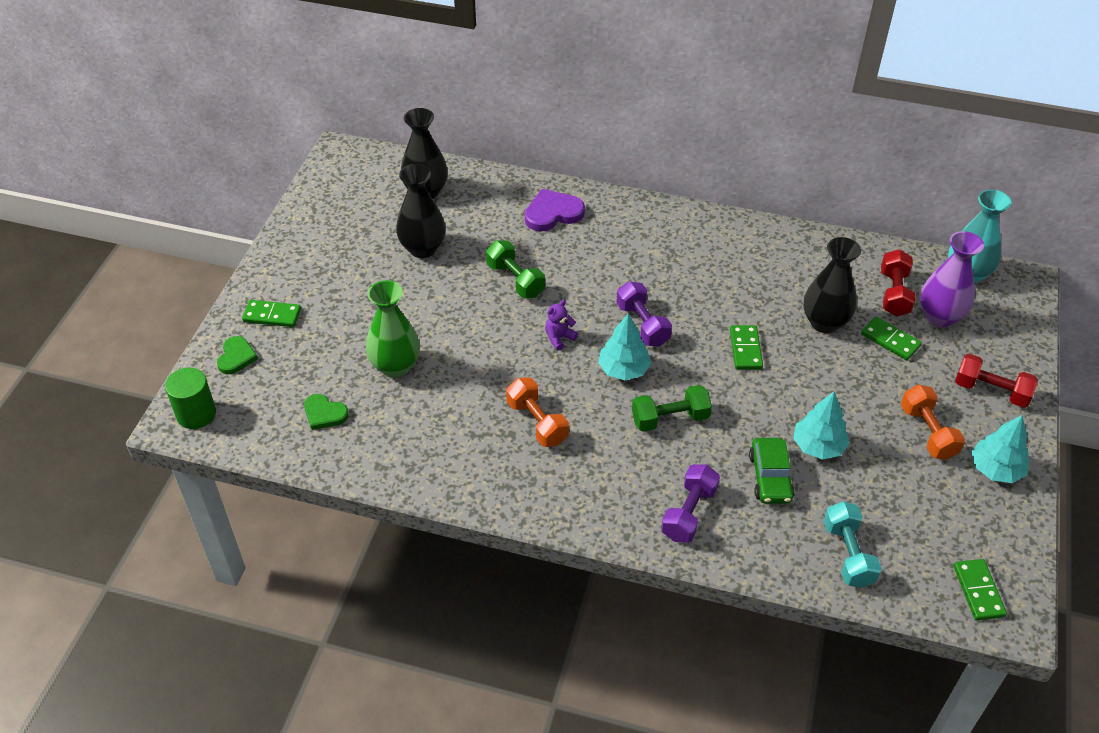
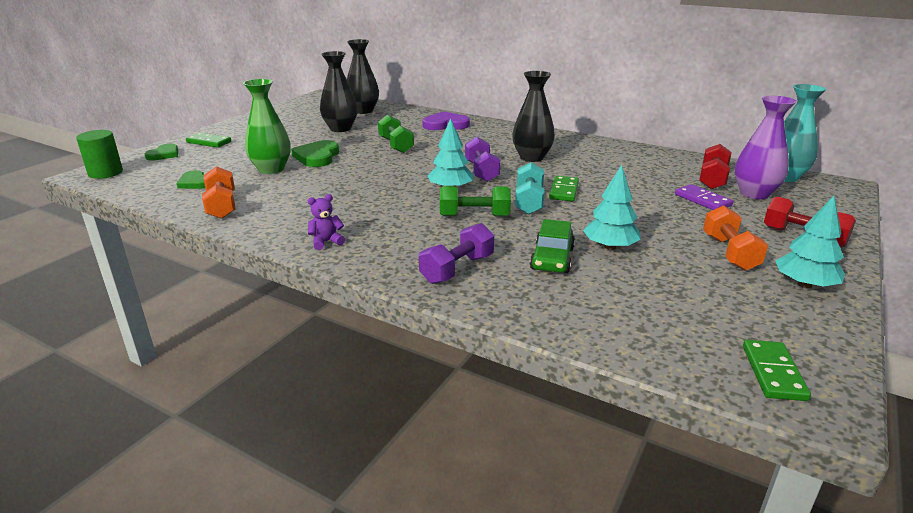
camera: 15 degrees right, 20 degrees down
orange dumbbell [506,378,569,447] -> orange dumbbell moved to [202,166,235,219]
purple teddy bear [545,300,578,351] -> purple teddy bear moved to [308,194,345,250]
black vase [804,237,861,333] -> black vase moved to [512,71,555,162]
turquoise dumbbell [824,502,881,588] -> turquoise dumbbell moved to [515,162,544,214]
green domino [861,316,922,360] -> purple domino [675,184,733,210]
none -> green heart [291,140,339,167]

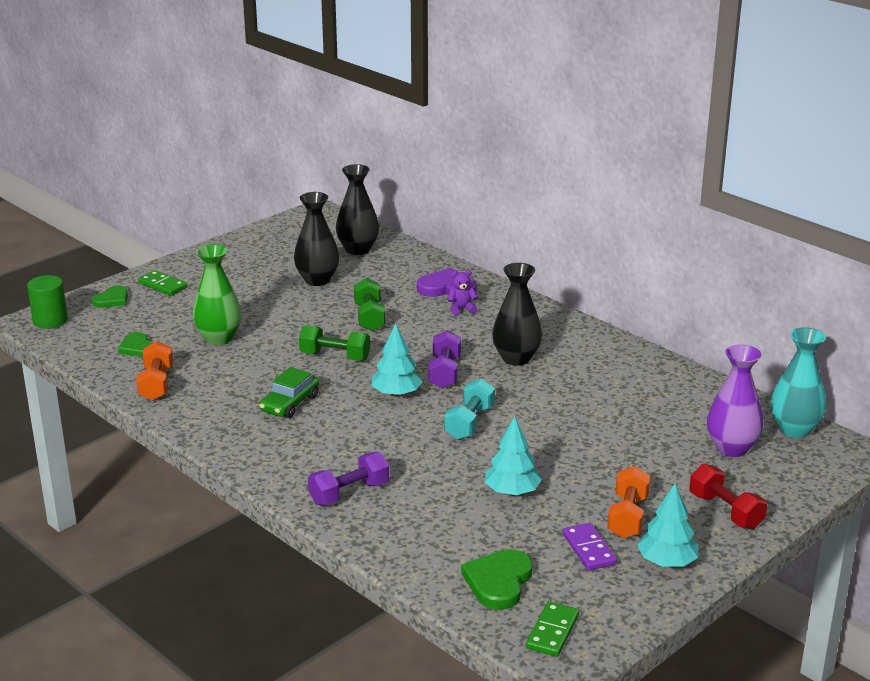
camera: 15 degrees right, 0 degrees up
green heart [291,140,339,167] -> green heart moved to [461,549,533,610]
purple teddy bear [308,194,345,250] -> purple teddy bear moved to [448,270,478,315]
green dumbbell [440,186,511,217] -> green dumbbell moved to [299,325,370,361]
green car [530,219,575,273] -> green car moved to [259,367,319,418]
green domino [549,176,579,201] -> none
purple domino [675,184,733,210] -> purple domino moved to [563,523,617,570]
red dumbbell [699,144,731,189] -> none

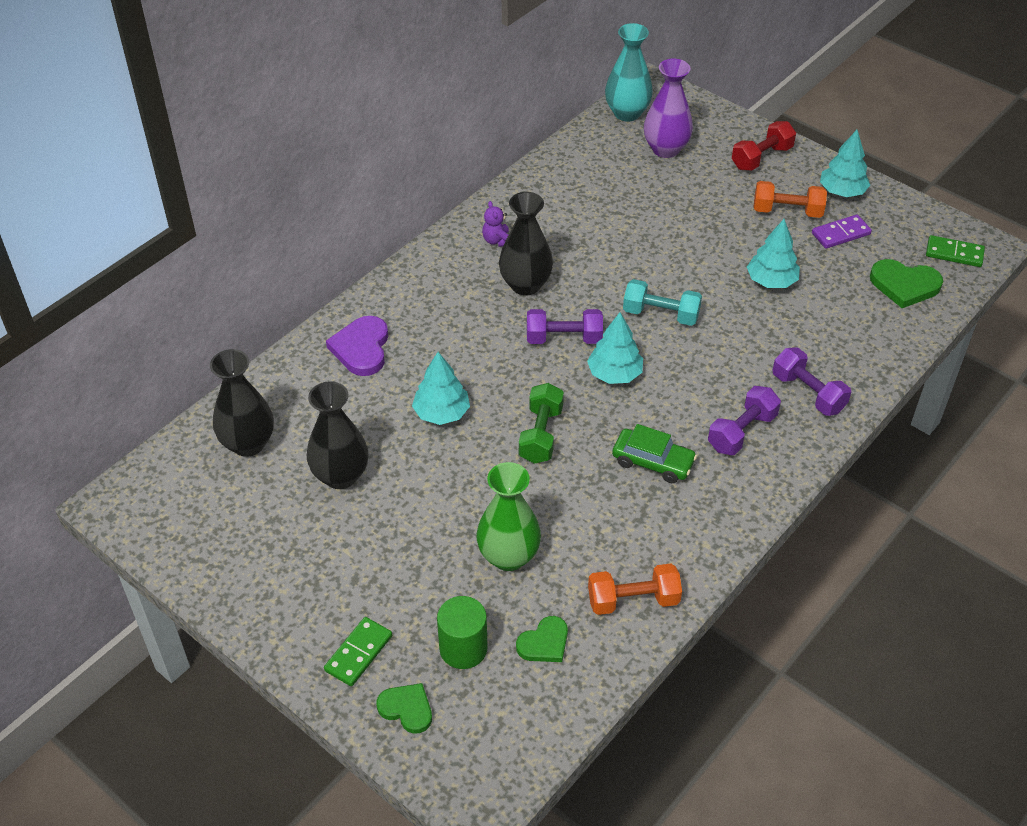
camera: 95 degrees left, 20 degrees up
green cylinder [27,275,68,329] -> green cylinder moved to [437,596,487,669]
green dumbbell [354,278,386,331] -> turquoise tree [412,352,470,425]
purple teddy bear [448,270,478,315] -> purple teddy bear moved to [482,201,509,247]
none -> purple dumbbell [708,386,781,455]

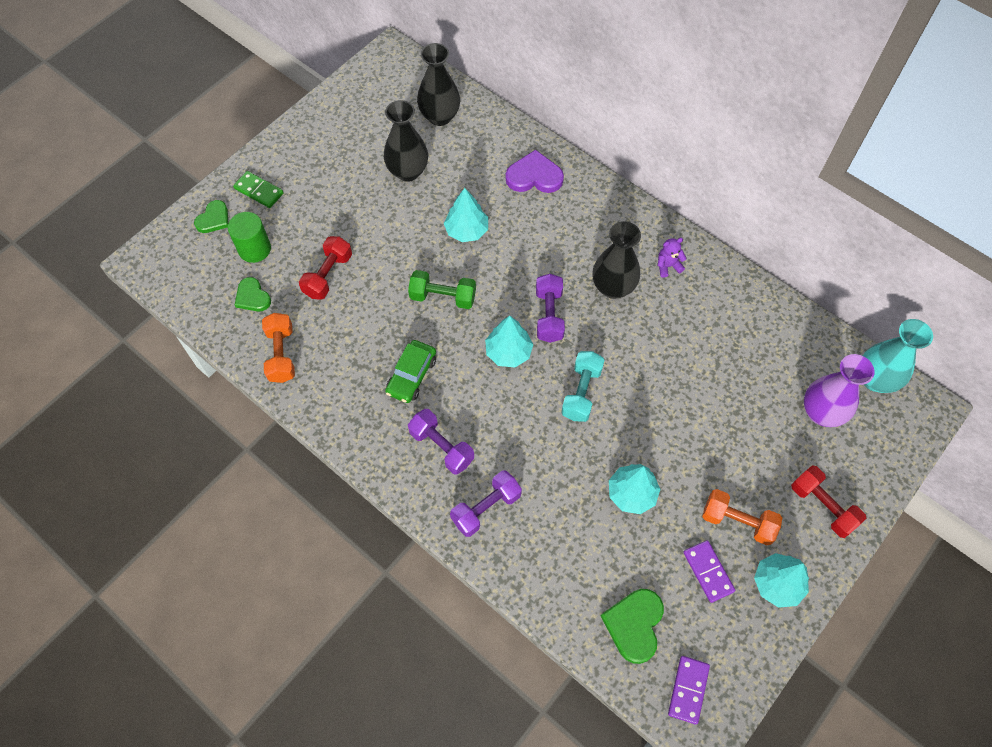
camera: 90 degrees right, 15 degrees up
green vase [476,462,541,571] -> red dumbbell [299,236,352,300]
orange dumbbell [754,181,827,218] -> orange dumbbell turned 75 degrees counterclockwise [702,489,782,545]
green domino [926,235,985,267] -> purple domino [668,656,710,724]

